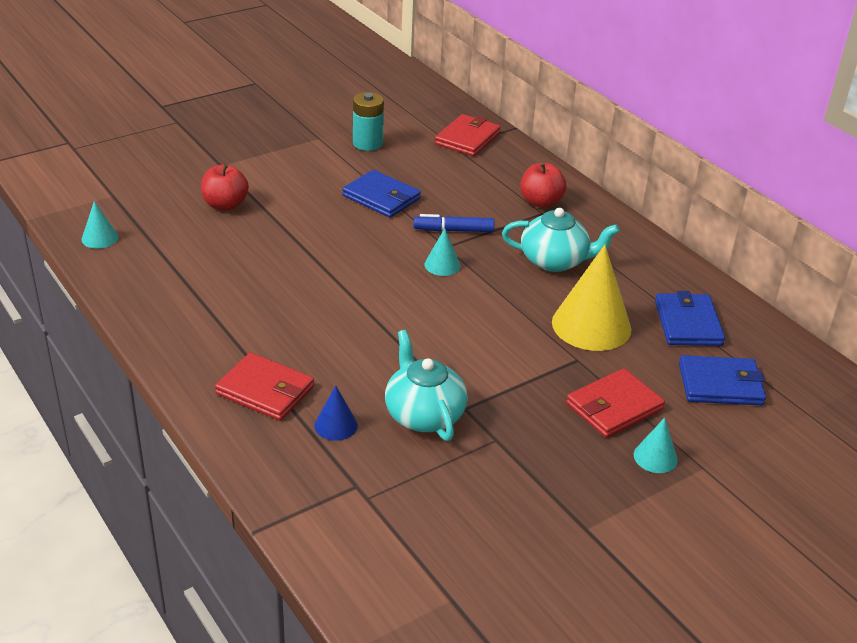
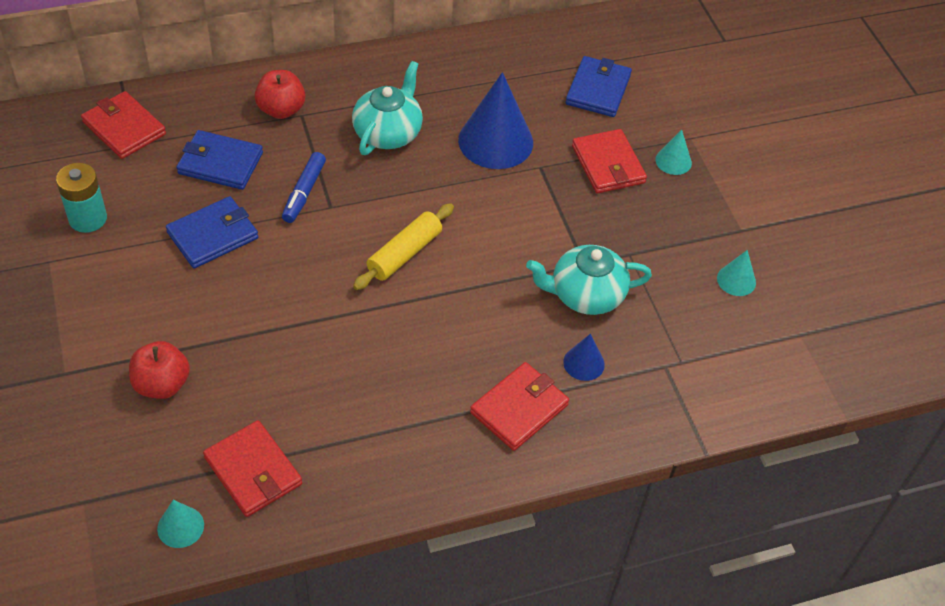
camera: 75 degrees left, 15 degrees up
turquoise cone [424,228,461,276] -> turquoise cone moved to [717,250,756,296]
yellow cone [552,245,631,351] -> blue cone [458,72,533,169]
blue wallet [655,291,725,346] -> blue wallet moved to [176,130,263,190]
none -> red wallet [203,420,302,517]
none -> yellow rolling pin [353,203,454,290]

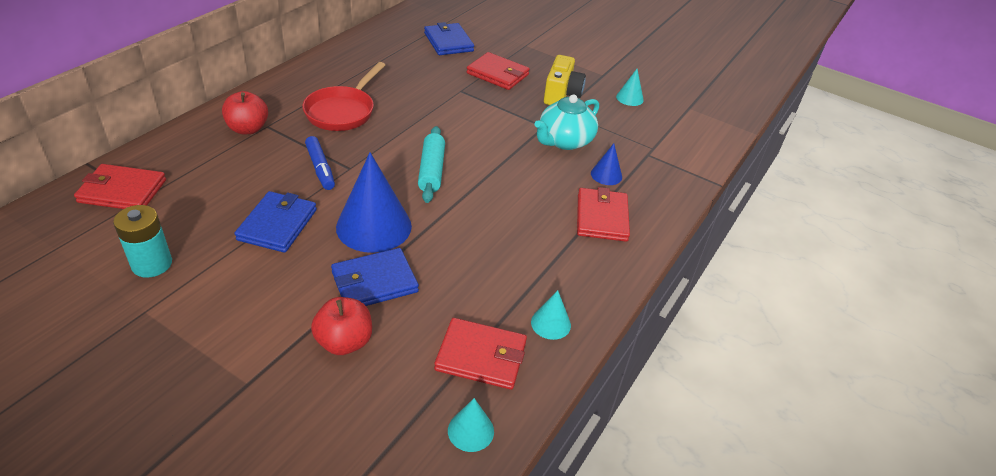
camera: 40 degrees left, 10 degrees down
blue wallet [176,130,263,190] -> blue wallet moved to [331,248,419,306]
turquoise teapot [352,61,423,155] -> red pan [303,62,385,131]
yellow rolling pin [353,203,454,290] -> turquoise rolling pin [418,126,445,203]
blue cone [458,72,533,169] -> blue cone moved to [336,152,412,253]
turquoise cone [655,130,692,175] -> turquoise cone moved to [531,290,571,340]
none -> yellow camera [544,55,586,105]

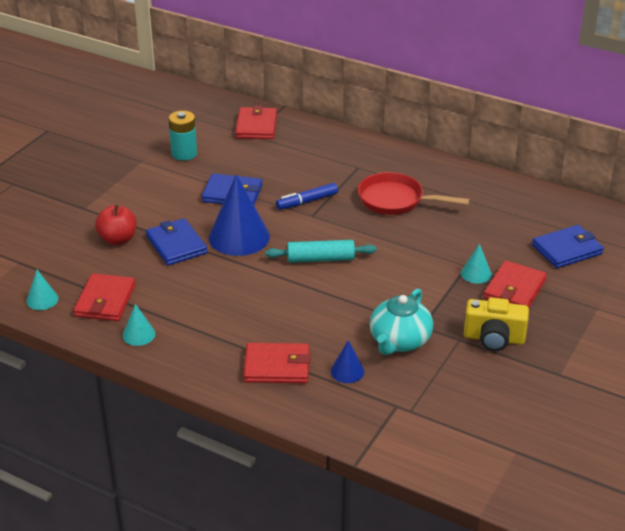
camera: 90 degrees right, 5 degrees down
red apple [222,91,268,134] -> none
turquoise teapot [534,95,599,150] -> turquoise teapot turned 105 degrees counterclockwise [370,288,433,355]
turquoise cone [616,69,644,106] -> turquoise cone moved to [461,244,492,284]

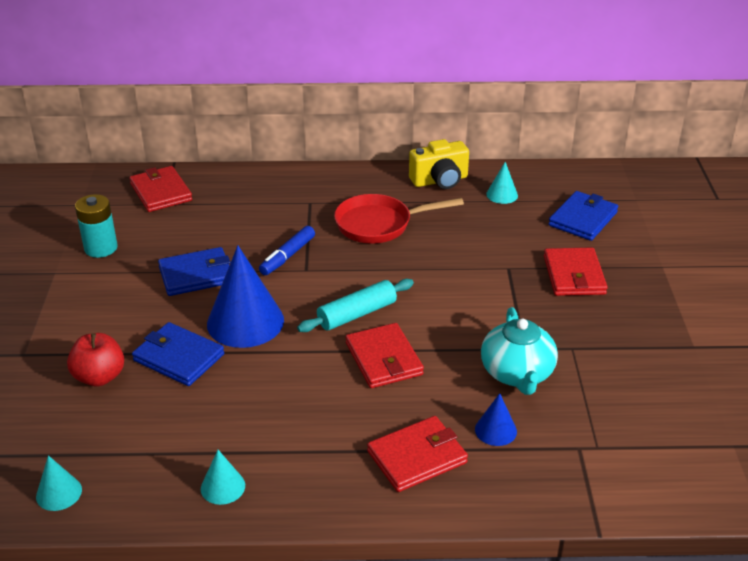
camera: 30 degrees left, 0 degrees up
red wallet [73,273,136,321] -> red wallet moved to [346,323,424,388]
turquoise cone [461,244,492,284] -> turquoise cone moved to [486,162,518,204]
yellow camera [464,297,529,351] -> yellow camera moved to [409,139,469,189]

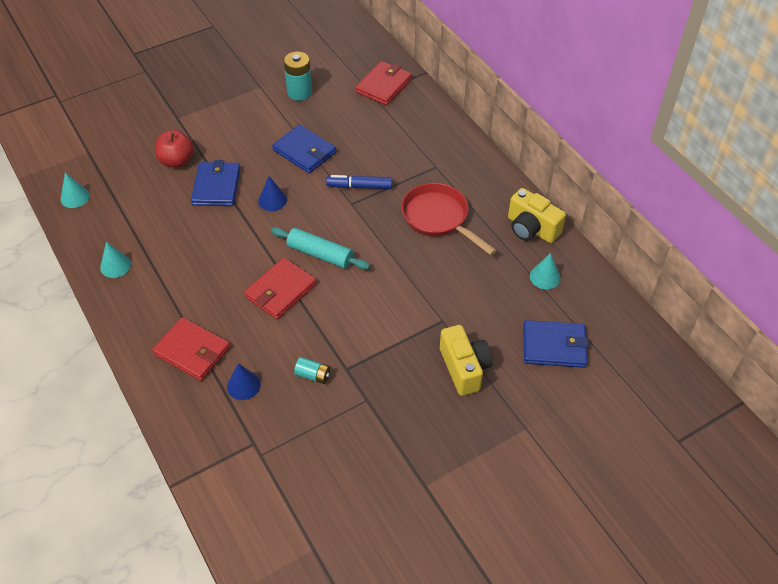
camera: 60 degrees right, 15 degrees up
blue cone [207,245,284,348] -> blue cone [258,176,287,211], size x0.48
turquoise teapot [481,307,558,395] -> turquoise battery [294,357,330,384]
red wallet [544,247,608,296] -> yellow camera [440,325,493,396]

